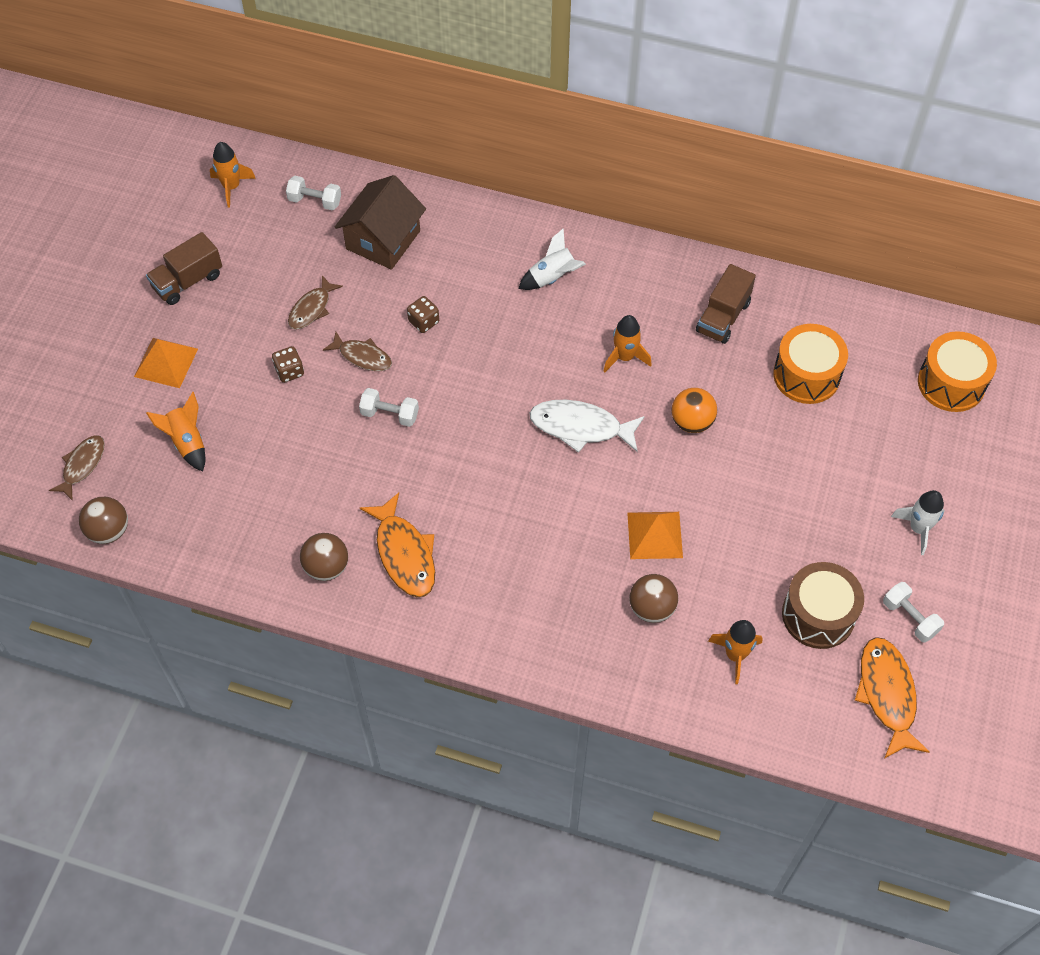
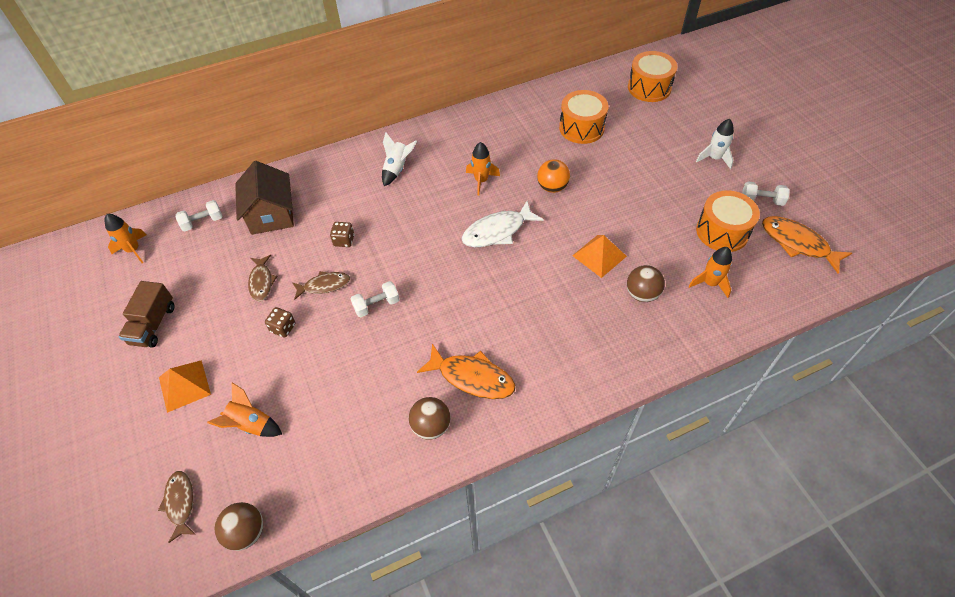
camera: 40 degrees left, 5 degrees down
brown truck [696,264,756,344] -> none
brown drum [782,562,864,649] -> orange drum [696,190,760,252]

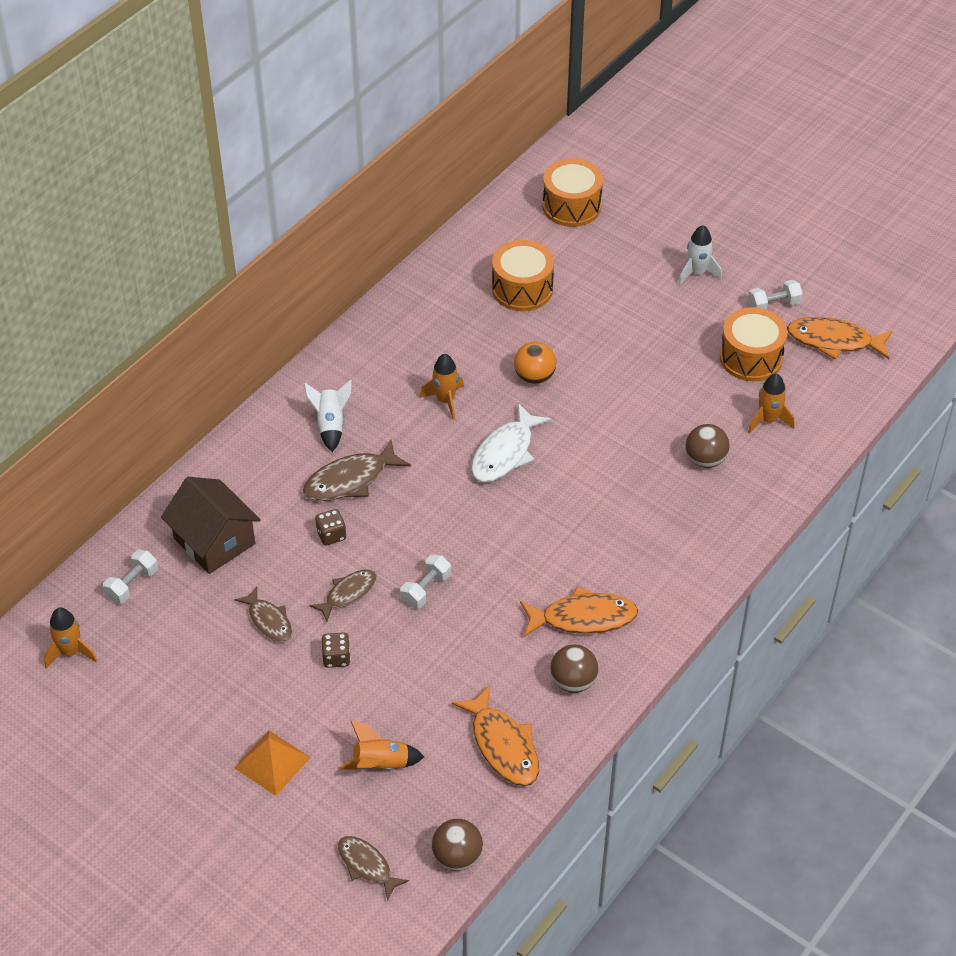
camera: 30 degrees left, 5 degrees down
brown truck [119,281,175,348] -> none
orange pyramid [572,235,627,278] -> none
none -> brown fish [303,439,411,501]
none -> orange fish [452,685,539,786]

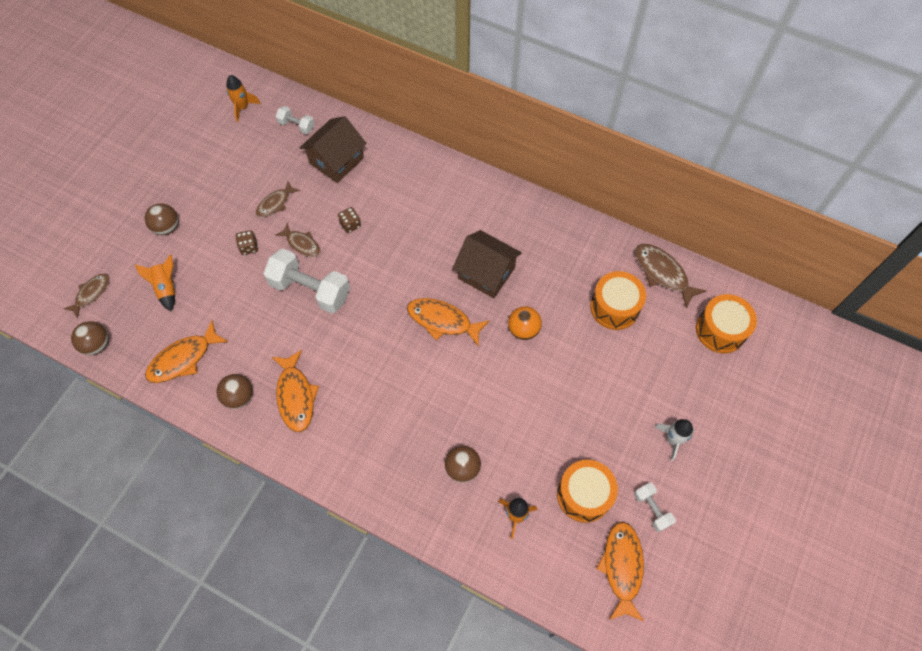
camera: 80 degrees right, 15 degrees up
orange pyramid [234,730,311,796] -> brown ball [145,203,178,235]
brown fish [303,439,411,501] -> brown fish moved to [635,244,706,309]
white rocket [304,380,352,452] -> none
white dumbbell [400,554,451,608] -> white dumbbell [263,249,350,314], size x1.98
orange rocket [419,354,464,420] -> brown house [452,230,522,298]
white fish [471,403,552,483] -> orange fish [407,298,489,346]

